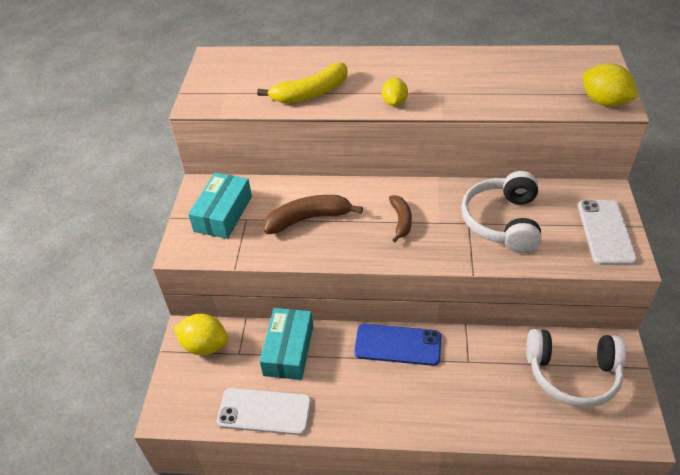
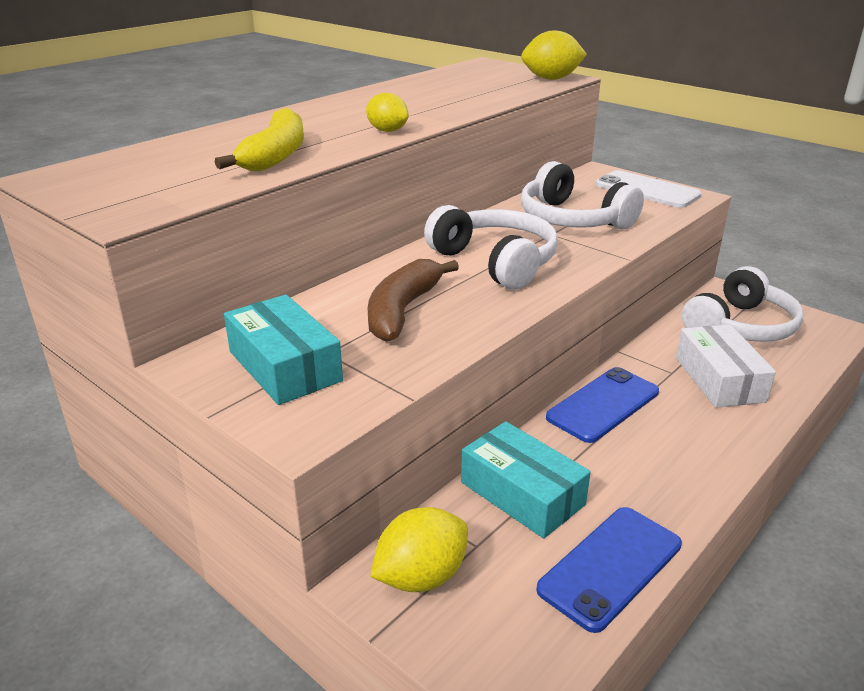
camera: 55 degrees left, 15 degrees down
white phone [217,388,311,435] -> blue phone [536,507,682,633]
brown banana [389,195,412,242] -> white headphones [424,205,558,290]
none -> white box [676,324,776,408]

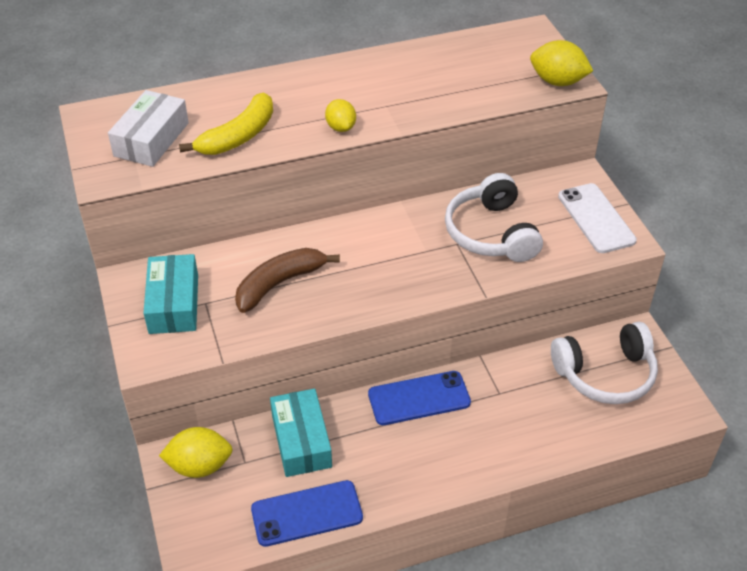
camera: 30 degrees right, 15 degrees up
white headphones [424,205,558,290] -> none
white box [676,324,776,408] -> white box moved to [108,90,189,167]

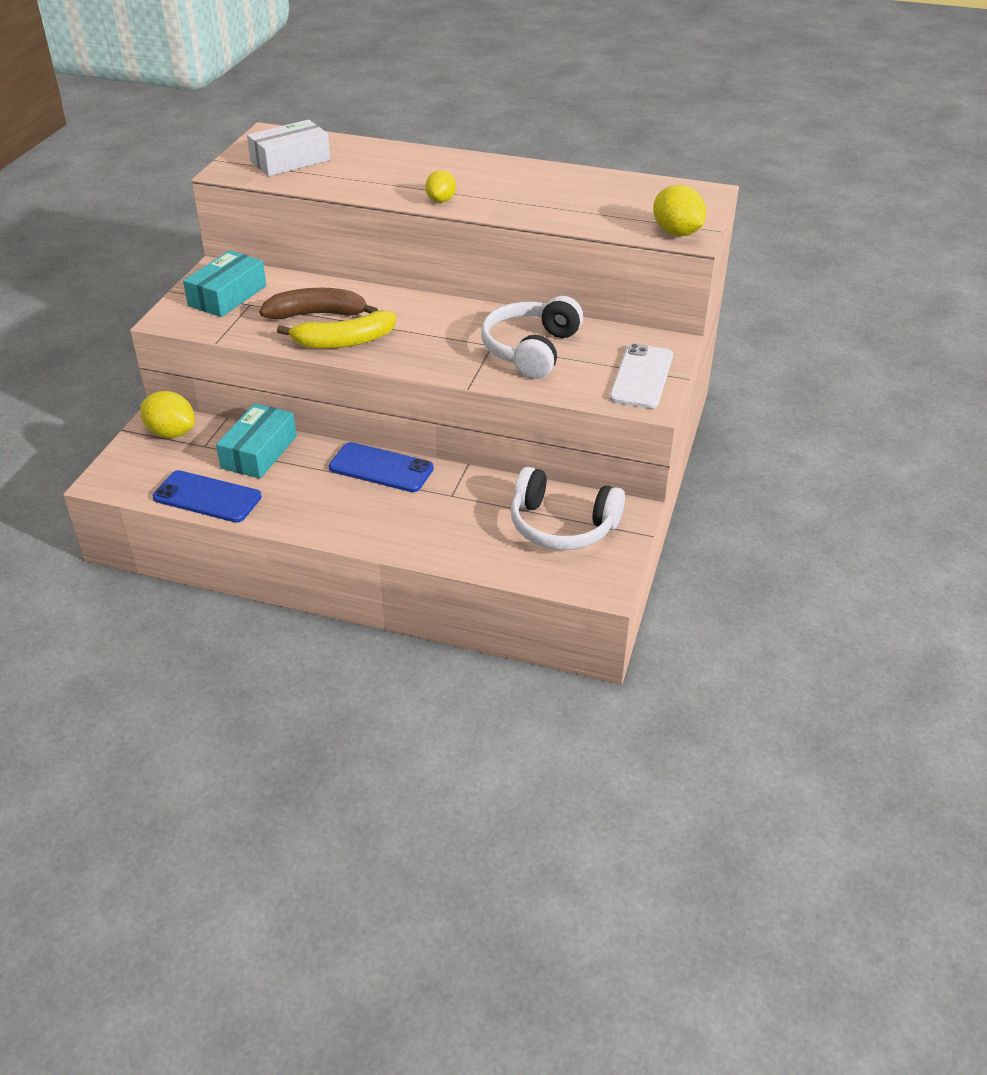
camera: 35 degrees right, 5 degrees down
yellow banana [179,92,273,155] -> yellow banana moved to [277,310,396,349]

